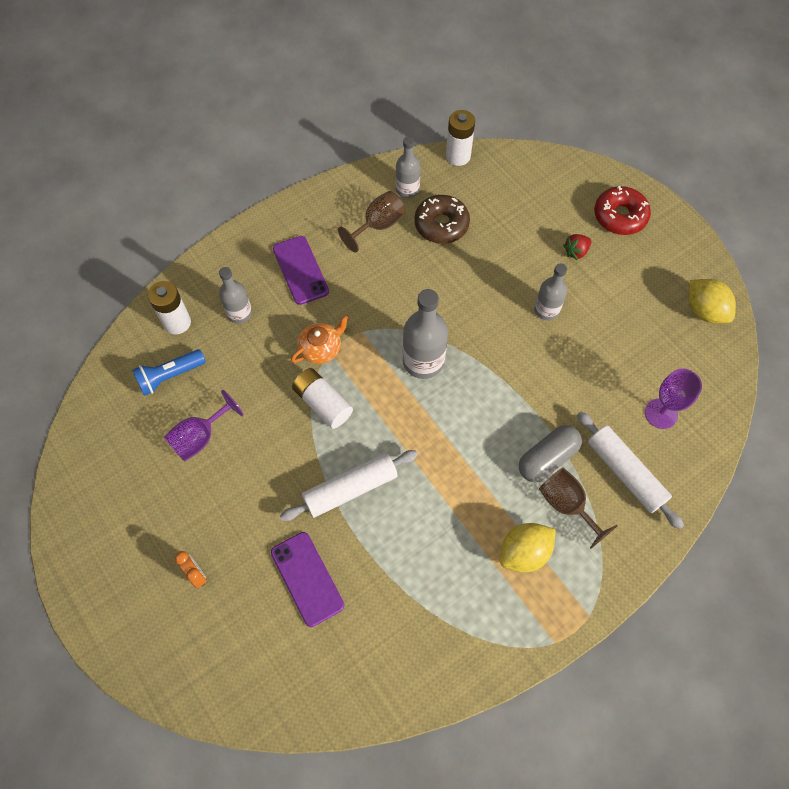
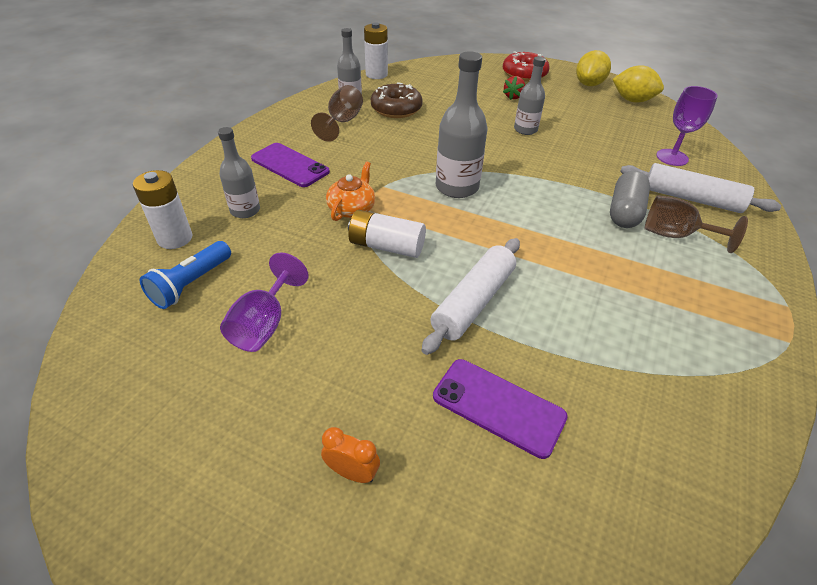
camera: 30 degrees left, 20 degrees down
yellow lemon [500,523,556,573] -> yellow lemon moved to [576,50,611,86]

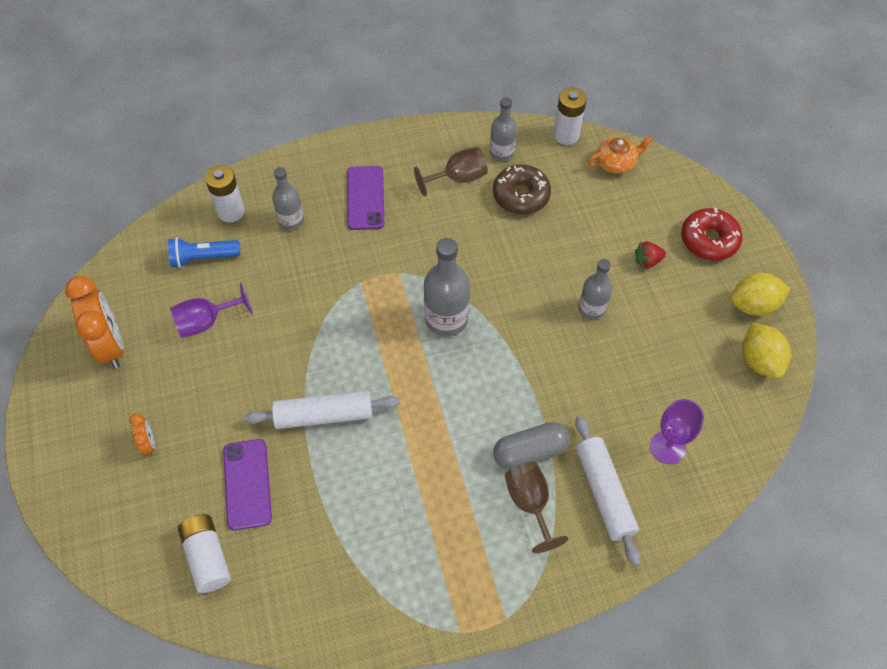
camera: 50 degrees right, 15 degrees up
orange teapot [326,162,375,221] -> orange teapot moved to [588,136,653,174]
white battery [348,210,426,258] -> white battery moved to [178,514,231,593]
none -> orange clock [65,276,124,368]

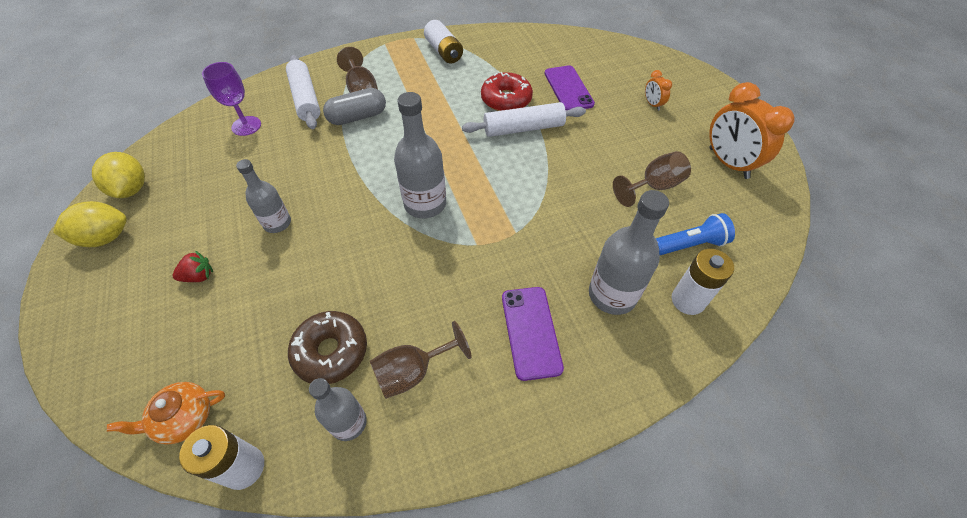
camera: 175 degrees right, 5 degrees down
purple goblet [170,283,253,338] -> brown goblet [613,151,691,207]
white battery [178,514,231,593] -> white battery moved to [424,20,463,63]
grey bottle [272,167,304,230] -> grey bottle [589,190,669,315], size x1.58
red donut [681,208,743,261] -> red donut moved to [481,72,533,111]

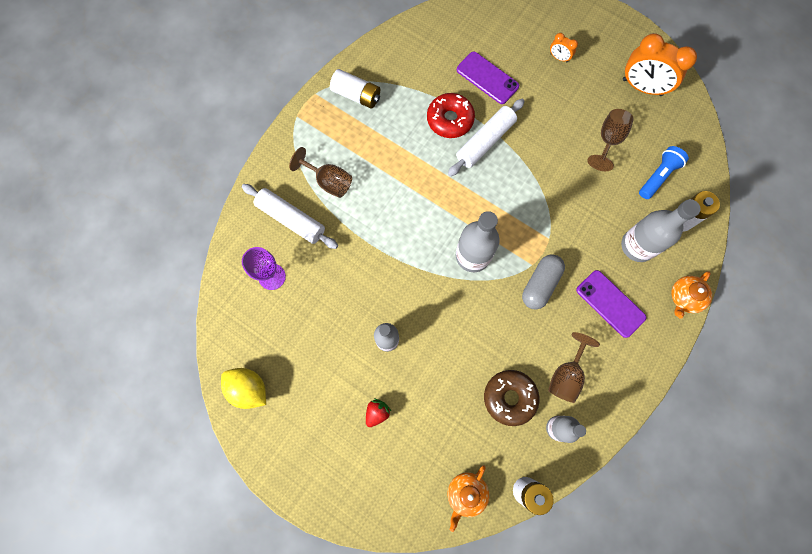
camera: 35 degrees left, 20 degrees up
yellow lemon [53,201,127,247] -> none
grey capsule [323,88,386,125] -> grey capsule moved to [522,254,565,310]
none -> orange teapot [671,271,712,319]

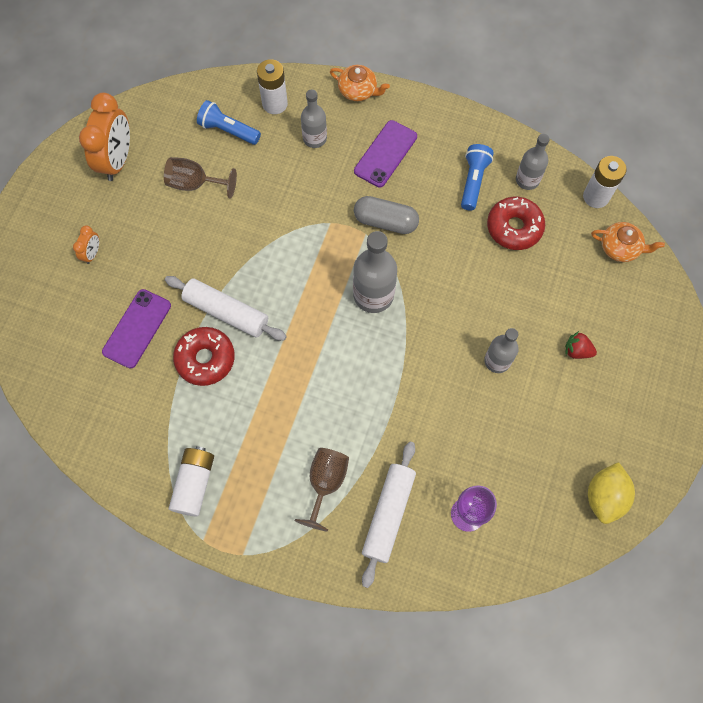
camera: 105 degrees left, 5 degrees down
brown donut [484,370,539,426] -> red donut [487,197,545,250]
brown goblet [548,332,600,403] -> blue flashlight [461,144,494,211]
grey bottle [621,199,701,262] -> grey bottle [301,89,327,148], size x0.63

